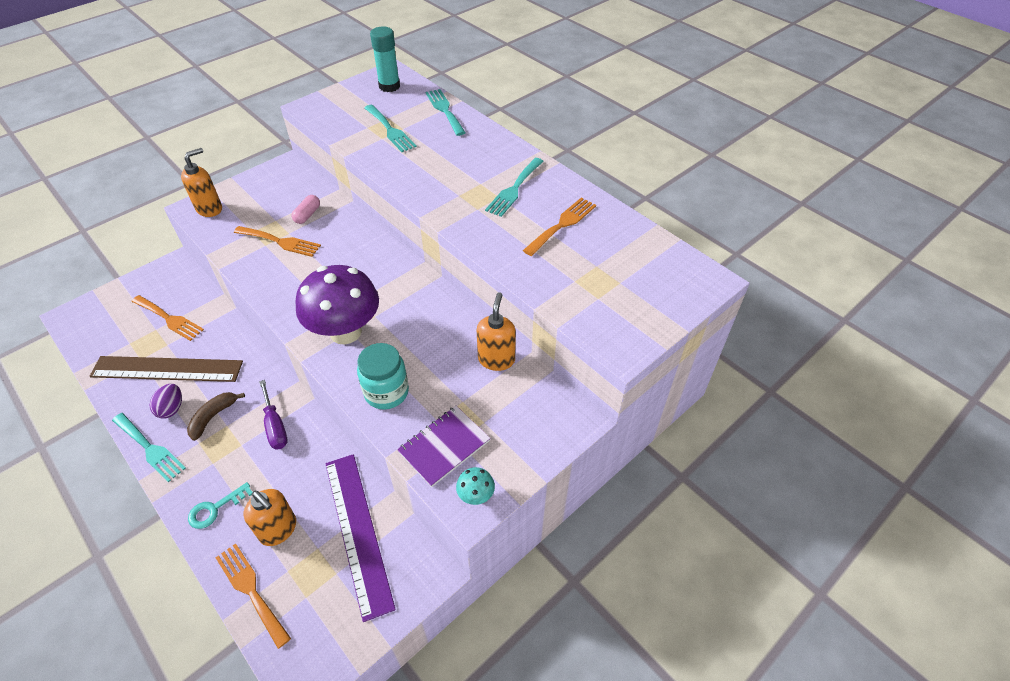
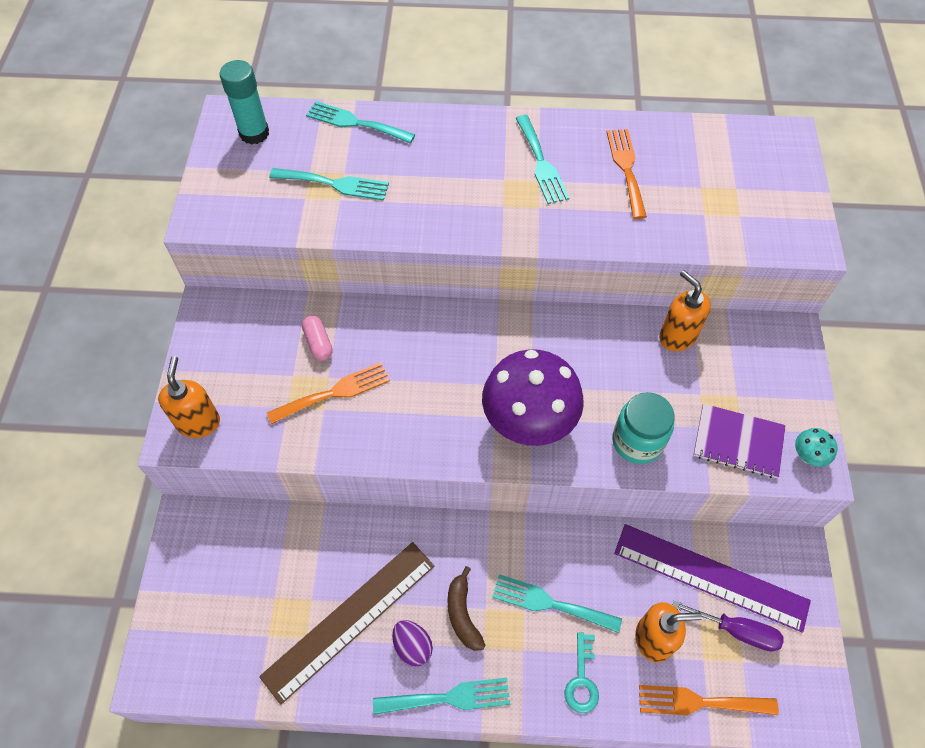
camera: 45 degrees left, 10 degrees up
orange fork [131,295,204,341] -> none
purple screwdriver [259,380,288,450] -> purple screwdriver moved to [673,601,784,651]
purple notebook [397,406,491,487] -> purple notebook turned 75 degrees counterclockwise [693,404,786,478]
none -> turquoise fork [492,574,622,633]

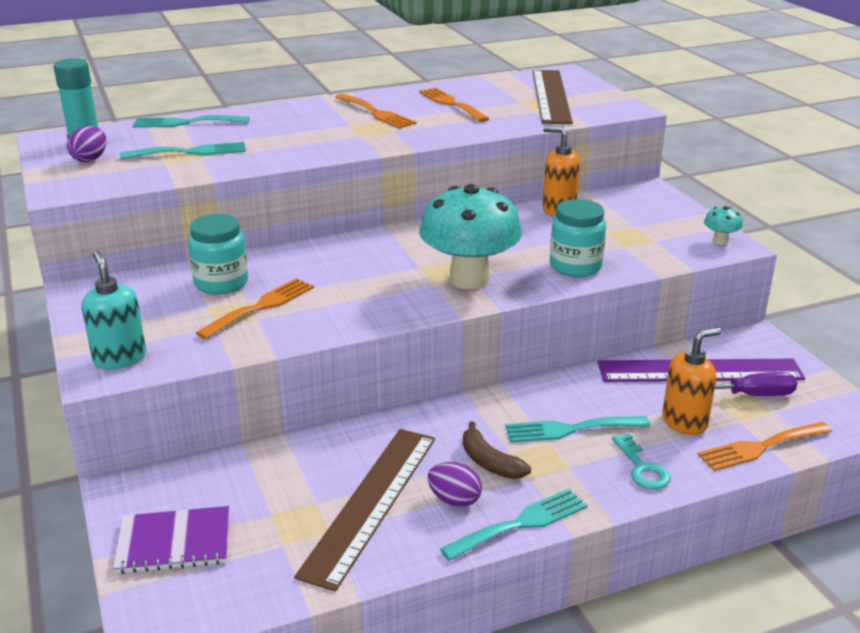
camera: 25 degrees left, 30 degrees down
orange soap dispenser [158,356,220,438] -> turquoise soap dispenser [82,251,146,370]
pink capsule [302,316,333,361] -> turquoise jar [188,214,248,295]
purple mushroom [482,349,584,446] -> turquoise mushroom [419,184,522,289]
turquoise fork [516,115,569,204] -> orange fork [335,94,416,129]
purple notebook [693,404,786,478] -> purple notebook moved to [113,506,229,574]
none -> purple egg [67,126,107,162]
none -> brown ruler [533,70,573,124]

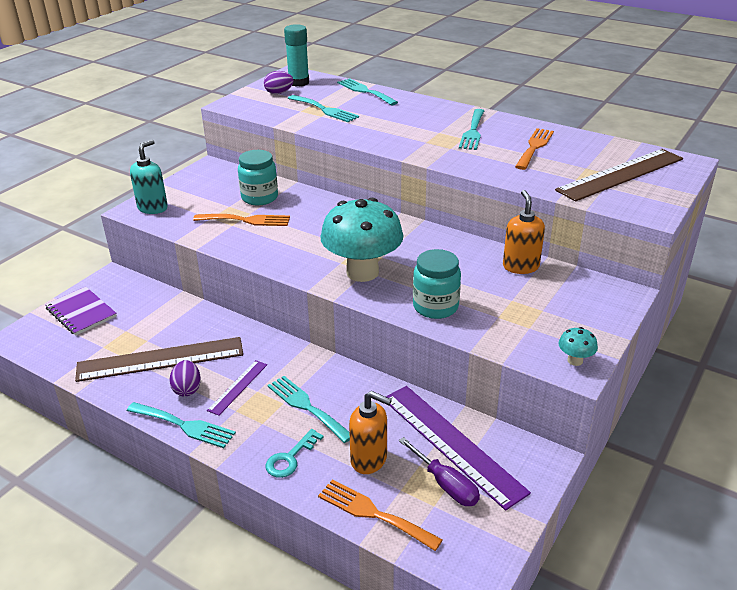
camera: 55 degrees right, 5 degrees up
orange fork [335,94,416,129] -> turquoise fork [459,109,484,150]
brown banana [463,421,531,479] -> purple ruler [207,360,267,416]

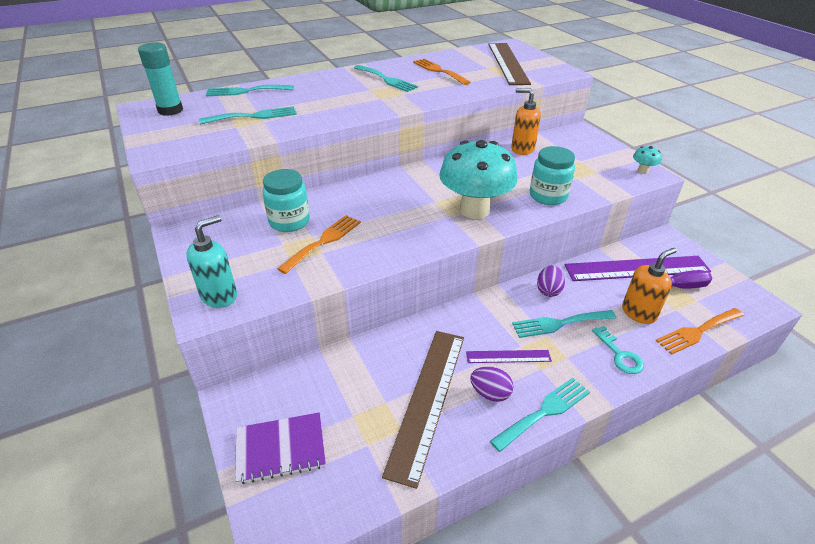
camera: 60 degrees left, 5 degrees up
turquoise soap dispenser [130,139,168,214] -> turquoise soap dispenser turned 75 degrees clockwise [186,215,237,308]
purple ruler [207,360,267,416] -> purple ruler turned 60 degrees counterclockwise [466,350,552,363]
purple egg [264,71,293,94] -> purple egg moved to [537,265,565,297]

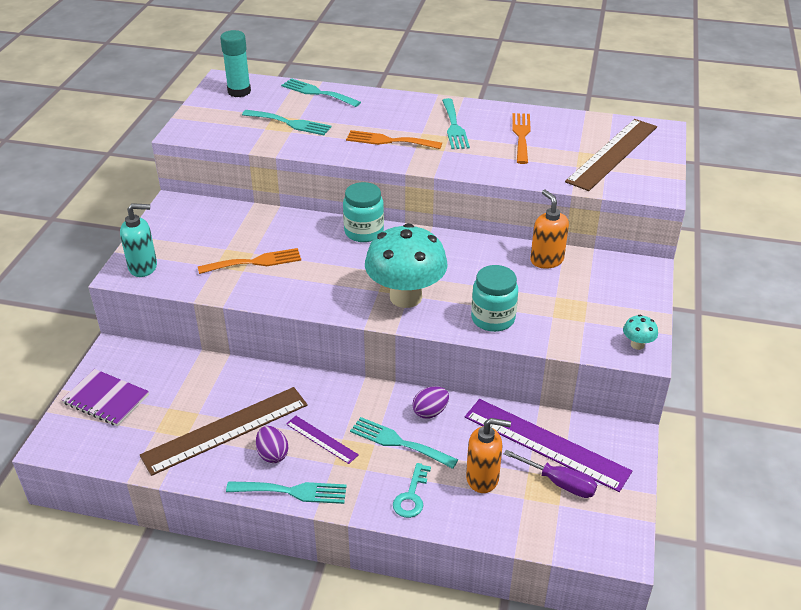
camera: 40 degrees right, 0 degrees up
turquoise jar [263,169,310,232] -> turquoise jar moved to [343,182,384,242]
orange fork [656,308,744,355] -> orange fork moved to [346,130,442,149]

